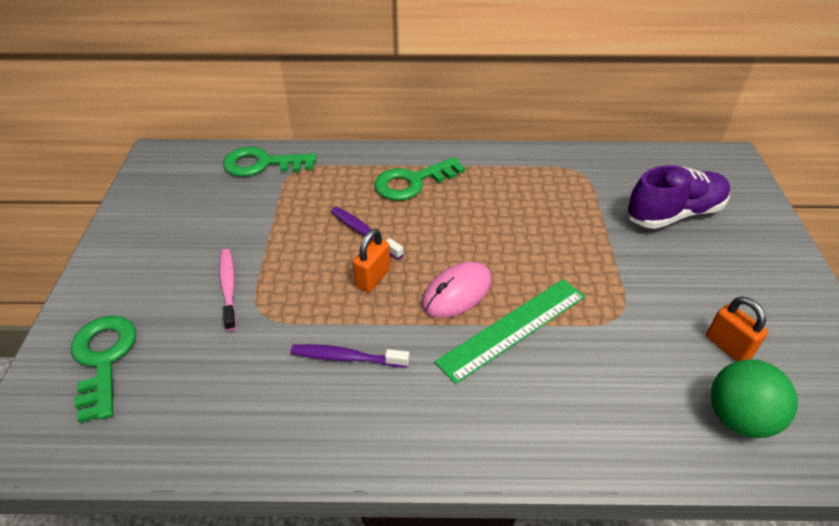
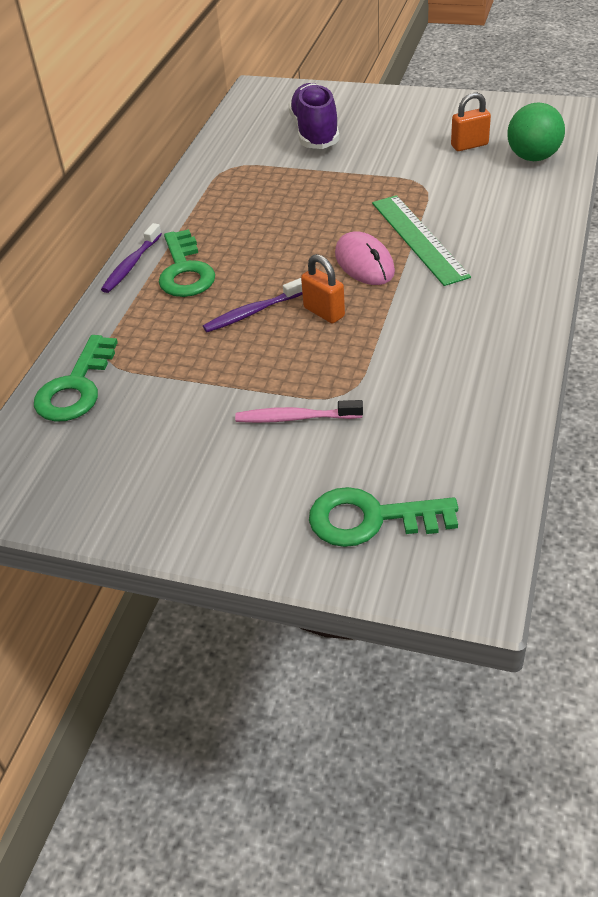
camera: 70 degrees left, 0 degrees up
purple toothbrush [291,344,409,368] -> purple toothbrush moved to [101,223,162,293]

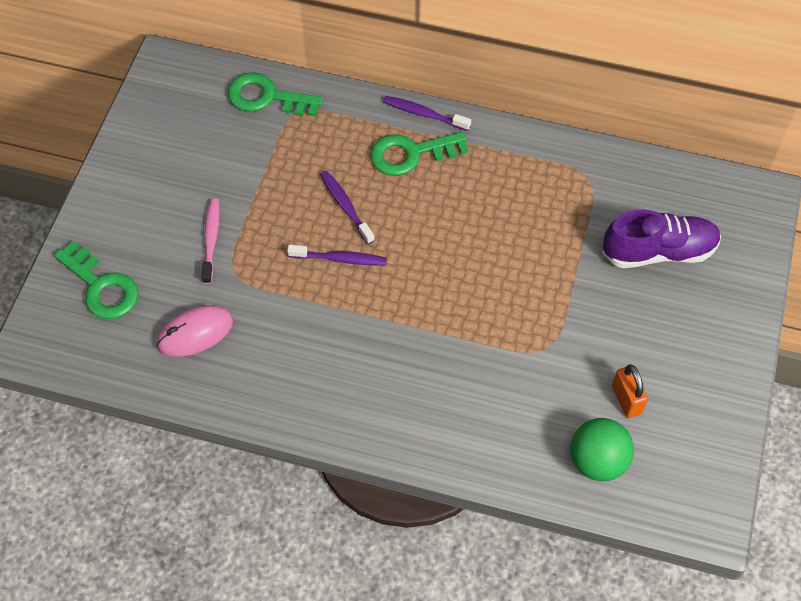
camera: 85 degrees right, 15 degrees up
orange padlock [301,254,345,323] -> purple toothbrush [287,245,387,265]
green key [309,487,458,547] -> green key turned 135 degrees clockwise [54,241,139,319]
pink mouse [335,231,395,285] -> pink mouse moved to [156,305,233,357]
green ruler [372,195,471,286] -> none

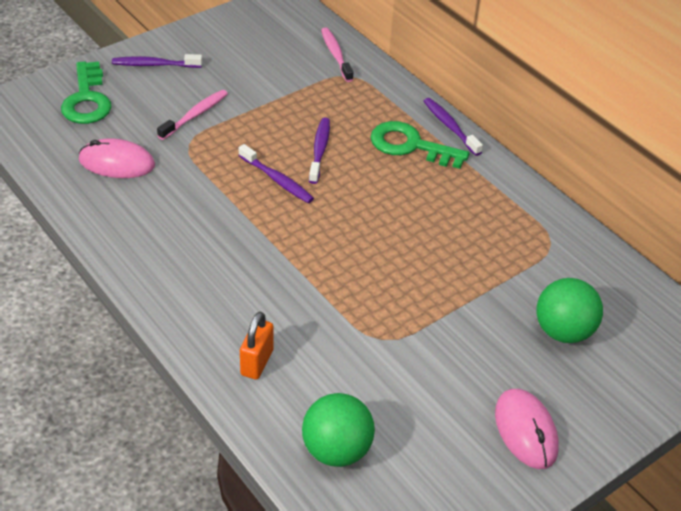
camera: 35 degrees right, 15 degrees down
green key [228,72,323,116] -> pink toothbrush [321,27,353,82]
purple shoe [602,209,721,268] -> green ball [536,278,603,343]
orange padlock [612,364,648,418] -> orange padlock moved to [240,312,274,380]
none -> purple toothbrush [112,54,202,68]
none -> pink mouse [495,389,559,469]

